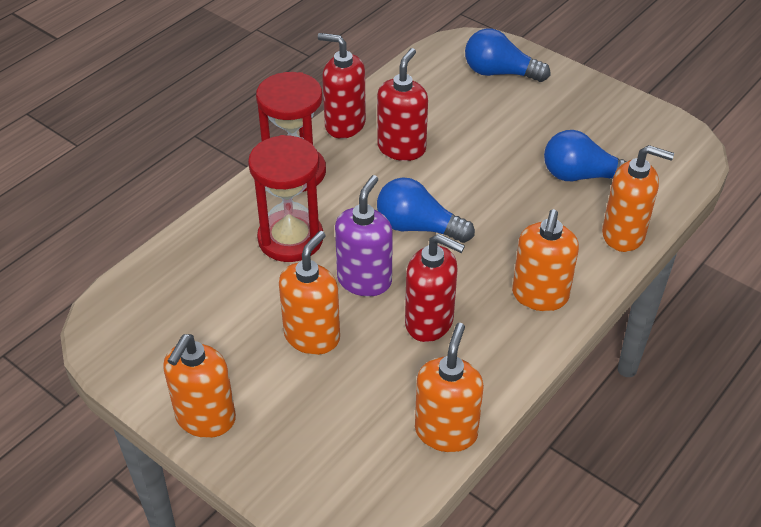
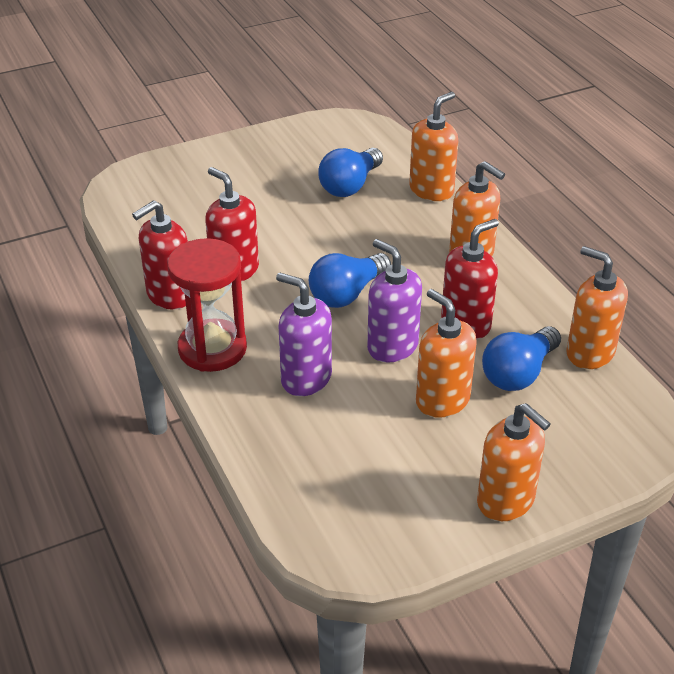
camera: 65 degrees left, 5 degrees down
red hourglass [248,135,323,262] -> purple soap dispenser [276,273,332,396]
blue light bulb [465,28,550,82] -> blue light bulb moved to [482,326,561,391]

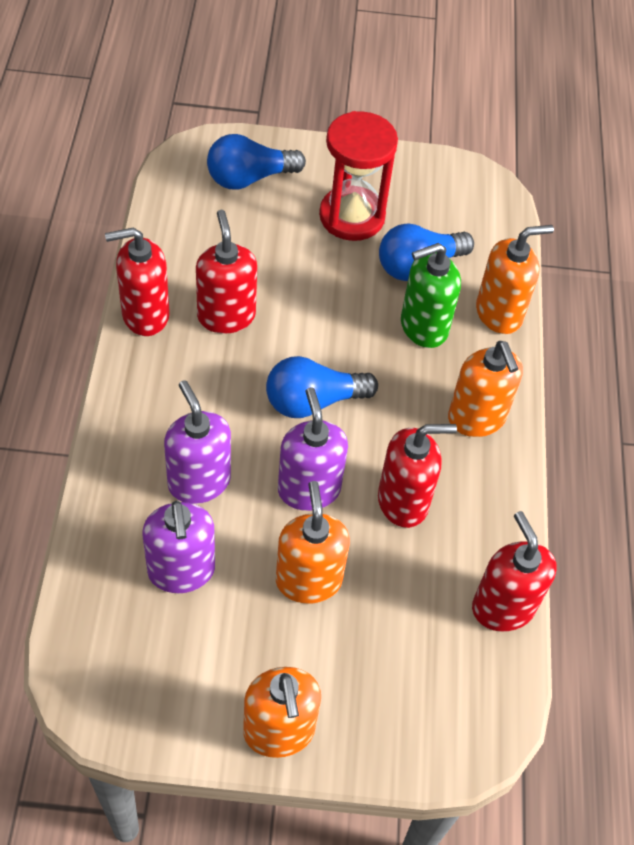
camera: 25 degrees right, 15 degrees up
red hourglass [167,238,247,372] -> red hourglass moved to [319,111,398,241]
blue light bulb [482,326,561,391] -> blue light bulb moved to [207,134,306,190]
orange soap dispenser [566,246,628,369] -> red soap dispenser [472,511,557,632]
none -> purple soap dispenser [142,501,215,593]
none -> green soap dispenser [401,243,461,348]

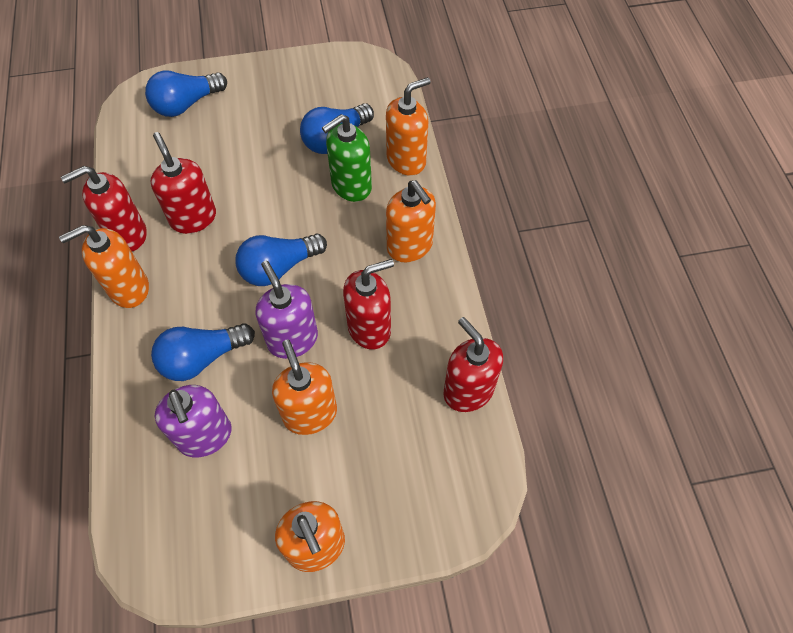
camera: 10 degrees left, 5 degrees up
purple soap dispenser [164,380,231,504] -> blue light bulb [151,323,255,381]
red hourglass [319,111,398,241] -> none
none -> orange soap dispenser [59,225,149,308]

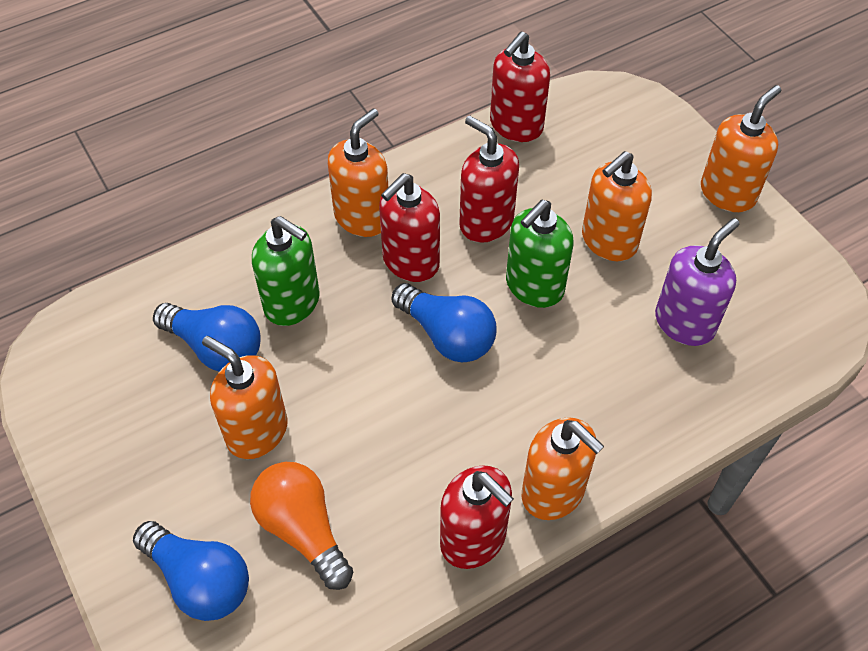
camera: 110 degrees left, 5 degrees down
red soap dispenser [150,132,216,234] -> red soap dispenser moved to [379,173,440,282]
blue light bulb [151,323,255,381] -> none
purple soap dispenser [256,260,318,359] -> green soap dispenser [506,200,574,308]
orange soap dispenser [386,77,431,176] -> orange soap dispenser moved to [202,336,288,459]
none -> orange light bulb [250,462,353,590]

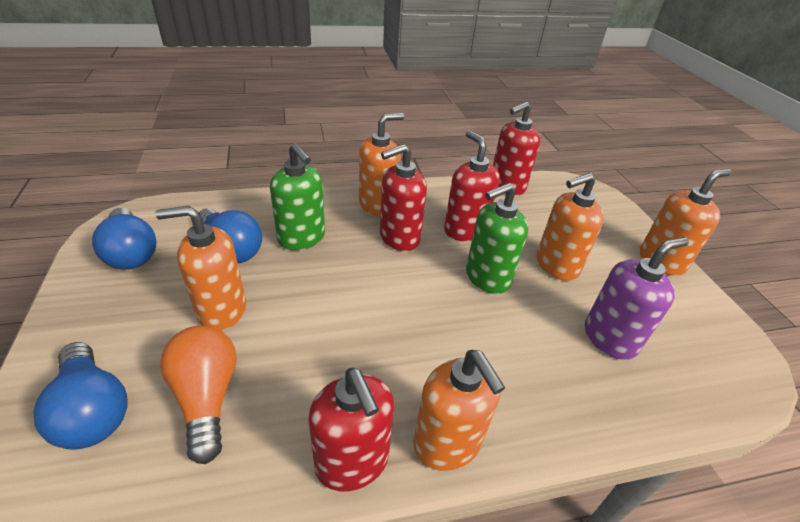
camera: 15 degrees right, 15 degrees down
orange soap dispenser [202,336,288,459] -> orange soap dispenser turned 60 degrees counterclockwise [155,206,246,330]
blue light bulb [391,283,496,362] -> blue light bulb moved to [92,208,156,270]

